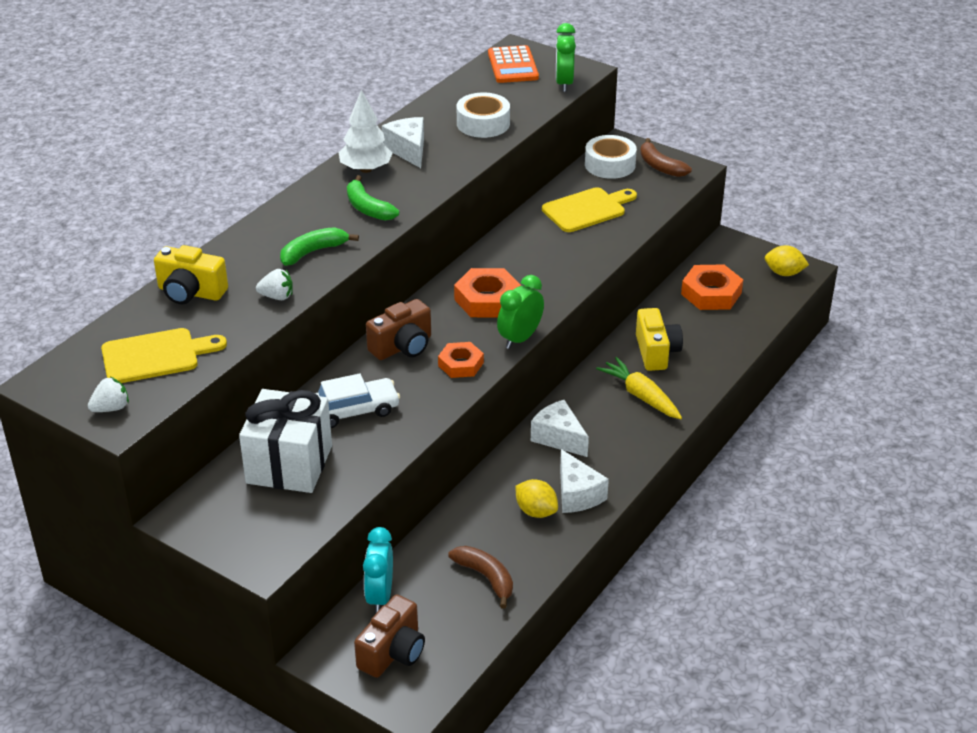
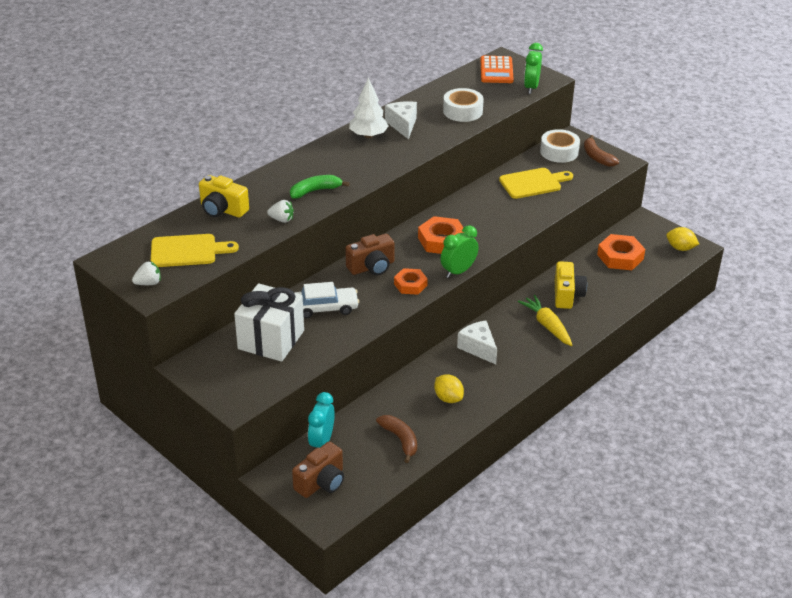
camera: 10 degrees right, 0 degrees up
green banana [347,175,399,221] -> none
white cheese [560,449,609,513] -> none

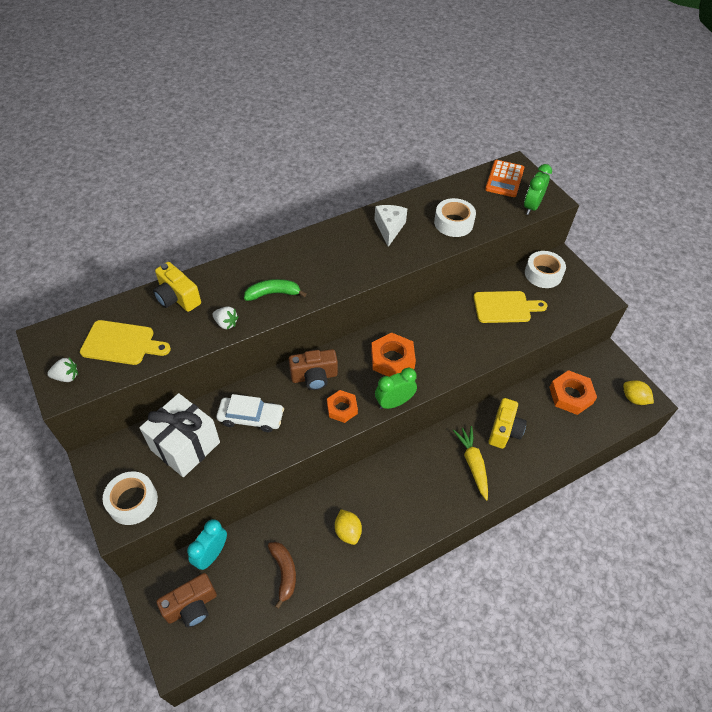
camera: 15 degrees right, 15 degrees up
white tree [349,78,389,138] -> none
white cheese [457,321,497,364] -> none
brown banana [584,135,619,167] -> none
none -> white tape [103,471,158,525]

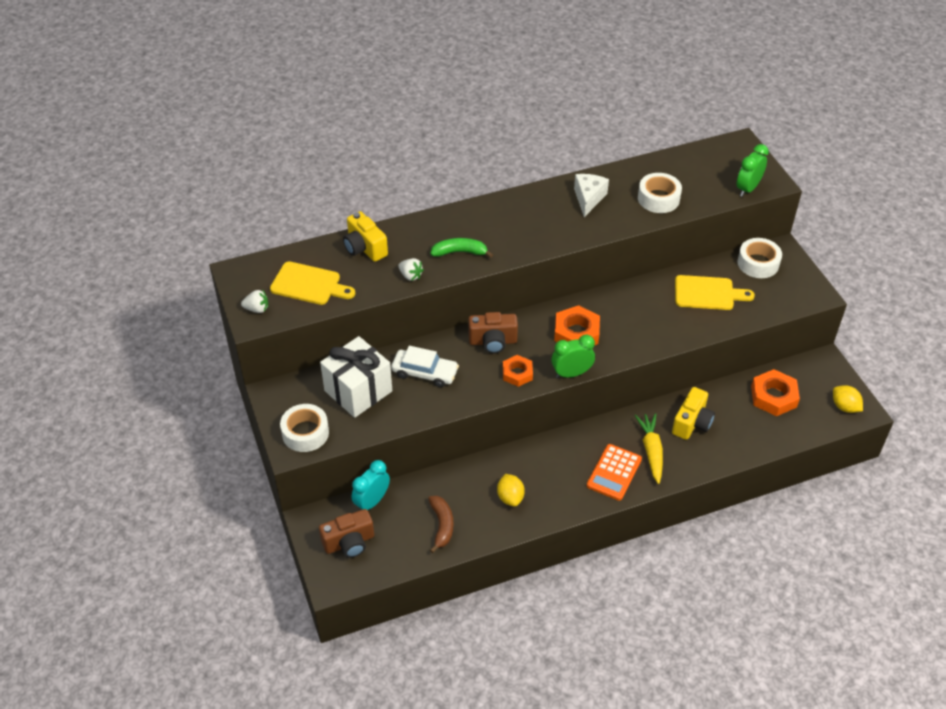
camera: 10 degrees right, 5 degrees down
orange calculator [485,160,524,197] -> orange calculator moved to [587,444,642,501]

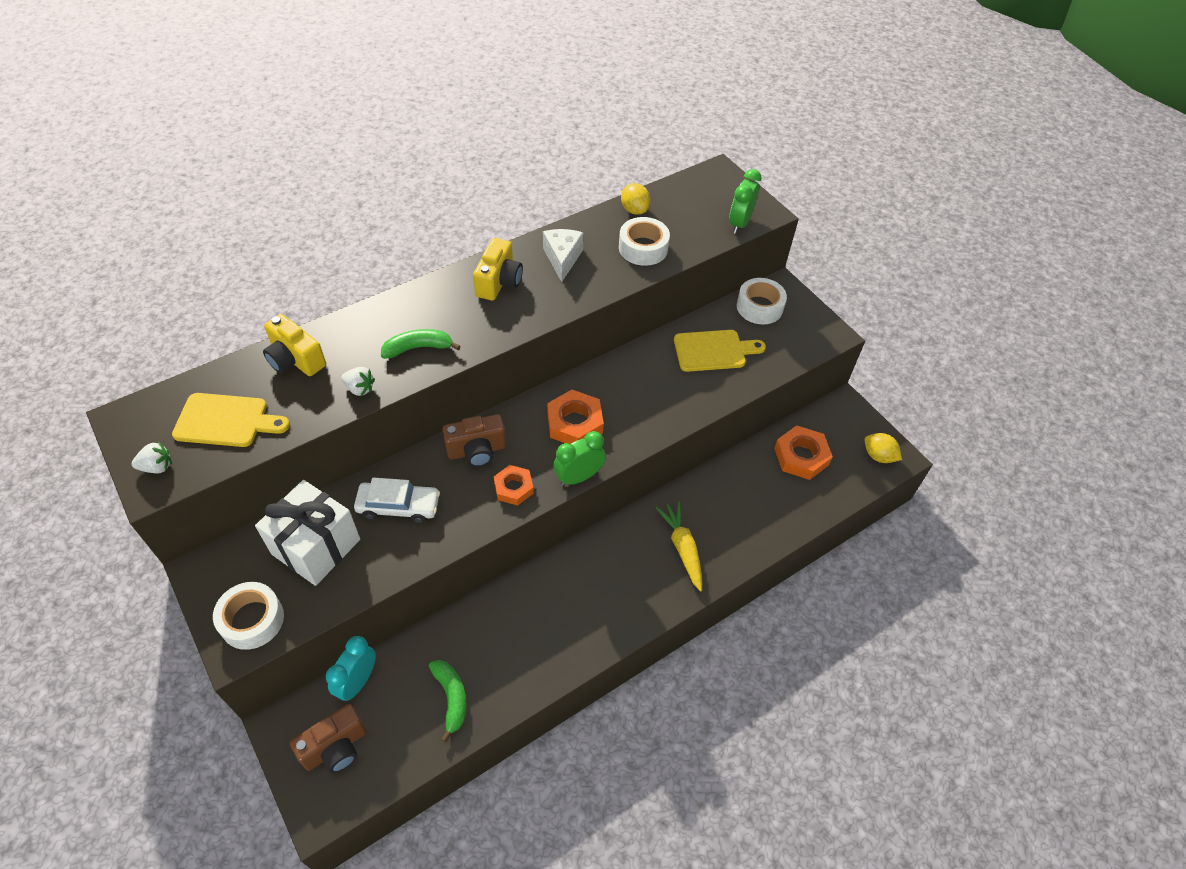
camera: 15 degrees left, 5 degrees up
brown banana [428,496,454,553] -> green banana [429,660,467,742]
yellow lemon [497,474,525,506] -> yellow lemon moved to [621,183,651,215]
orange calculator [587,444,642,501] -> none
yellow camera [672,387,715,440] -> yellow camera moved to [473,238,523,301]

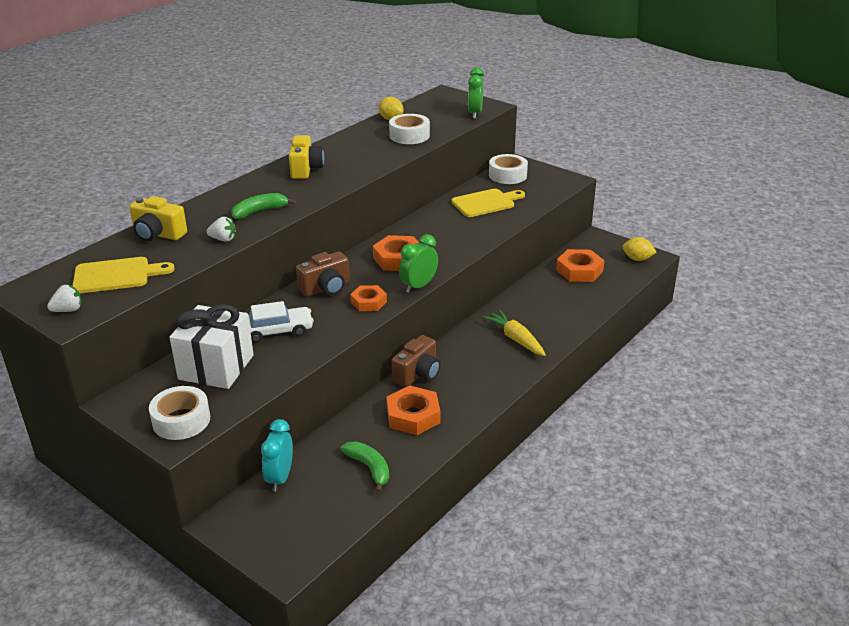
camera: 15 degrees left, 20 degrees down
brown camera [290,704,367,773] -> brown camera moved to [392,335,440,387]
white cheese [543,229,584,282] -> none
none -> orange nut [387,386,440,435]

